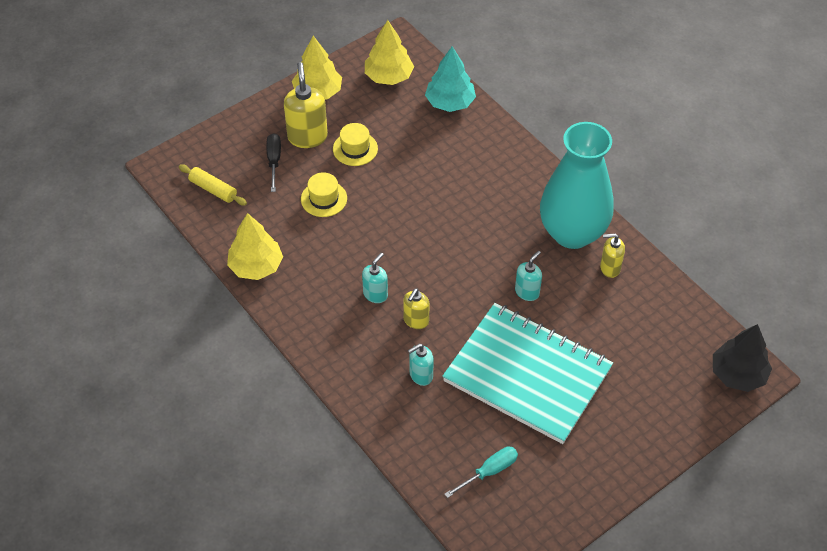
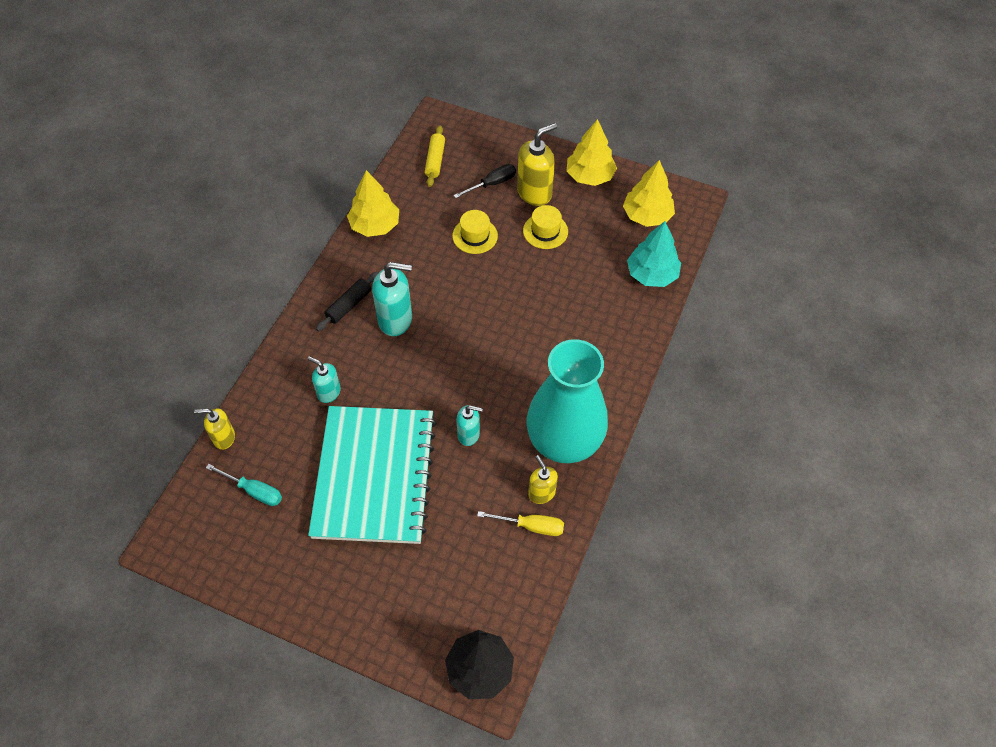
camera: 60 degrees right, 5 degrees up
turquoise soap dispenser [362,253,388,303] -> turquoise soap dispenser [372,262,412,336], size x1.68
yellow soap dispenser [403,288,430,329] -> yellow soap dispenser moved to [194,408,235,450]
none -> black rolling pin [316,272,378,331]
none -> yellow screwdriver [477,511,564,536]

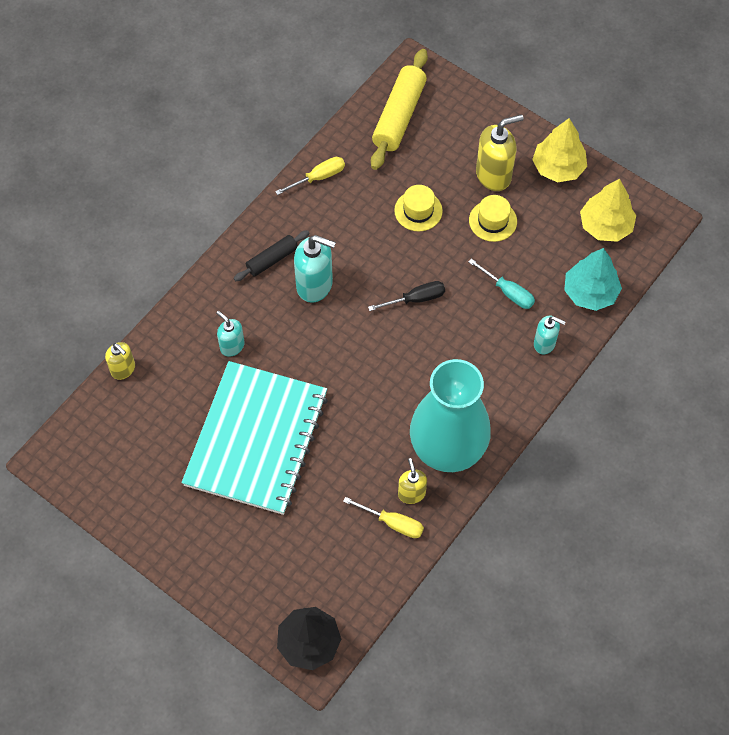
camera: 15 degrees right, 5 degrees up
yellow soap dispenser [194,408,235,450] -> yellow soap dispenser turned 150 degrees counterclockwise [105,342,135,380]
turquoise screwdriver [206,464,282,506] -> turquoise screwdriver moved to [468,259,535,309]
yellow tree [347,170,399,237] -> yellow screwdriver [275,157,345,195]
yellow rolling pin [425,125,445,187] -> yellow rolling pin [371,49,428,170], size x1.75
black screwdriver [453,164,516,198] -> black screwdriver moved to [368,281,445,311]
turquoise soap dispenser [457,405,483,446] -> turquoise soap dispenser moved to [534,316,565,354]

